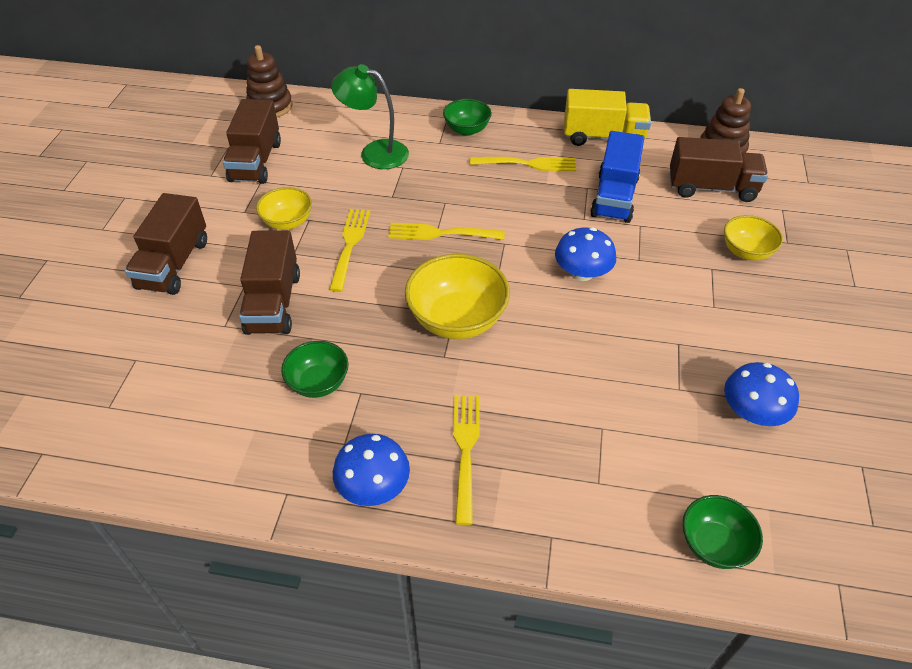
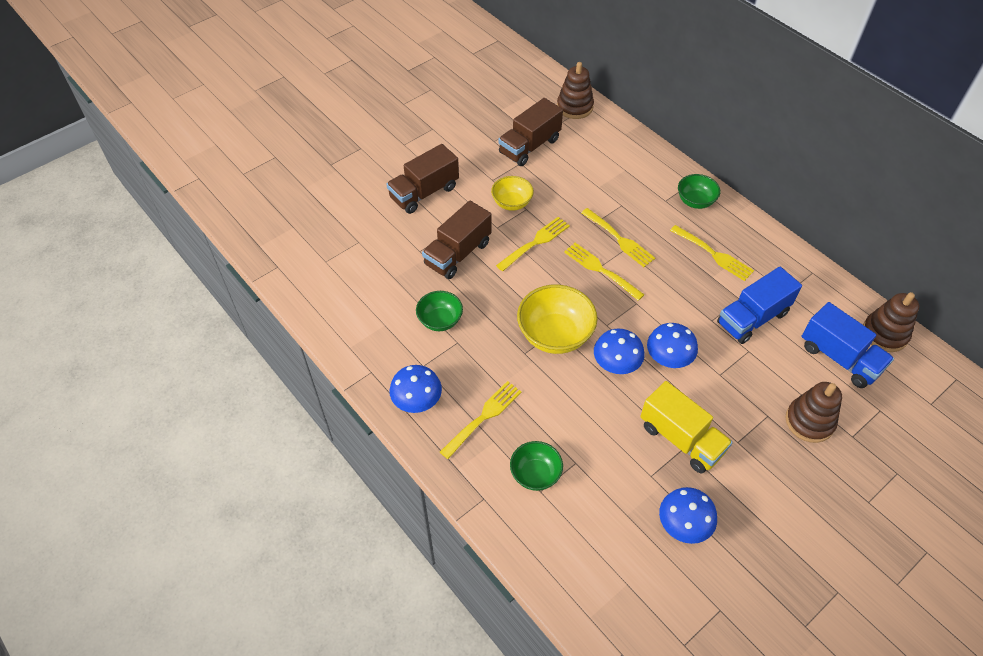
camera: 40 degrees right, 5 degrees up
green lamp [331,64,409,169] -> none
yellow truck [564,89,651,146] -> yellow truck moved to [640,381,733,473]
brown truck [670,137,768,202] -> blue truck [802,302,894,388]
green bowl [683,495,763,569] -> green bowl moved to [510,441,563,491]
yellow bowl [724,215,783,261] -> brown stacking toy [786,382,842,443]
none -> yellow fork [581,208,655,267]
none -> blue mushroom [594,328,645,374]

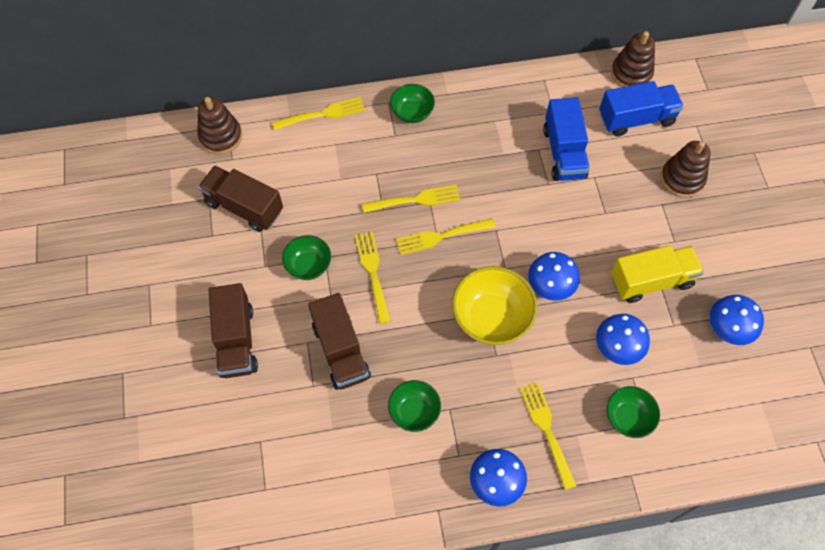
camera: 60 degrees left, 10 degrees up
yellow bowl [491,176,534,211] -> green bowl [282,235,331,280]
brown truck [498,98,563,166] -> brown truck turned 135 degrees clockwise [198,166,283,232]
blue mushroom [647,323,698,368] -> blue mushroom moved to [596,314,650,365]
yellow fork [670,225,754,281] -> yellow fork moved to [272,97,365,130]

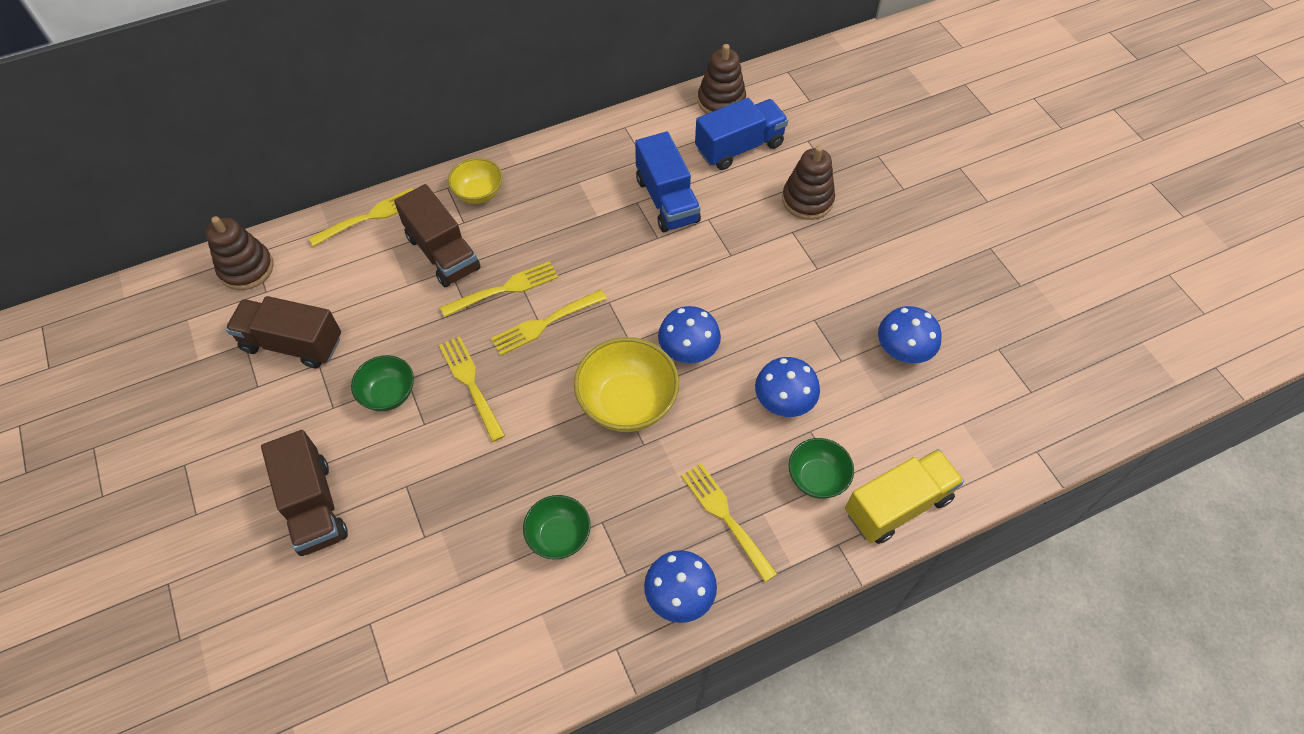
camera: 15 degrees left, 5 degrees down
brown truck [308,293,371,390] -> brown truck moved to [394,184,481,287]
green bowl [390,84,435,123] -> yellow bowl [448,158,502,204]
yellow truck [611,245,704,303] -> yellow truck moved to [845,449,964,544]

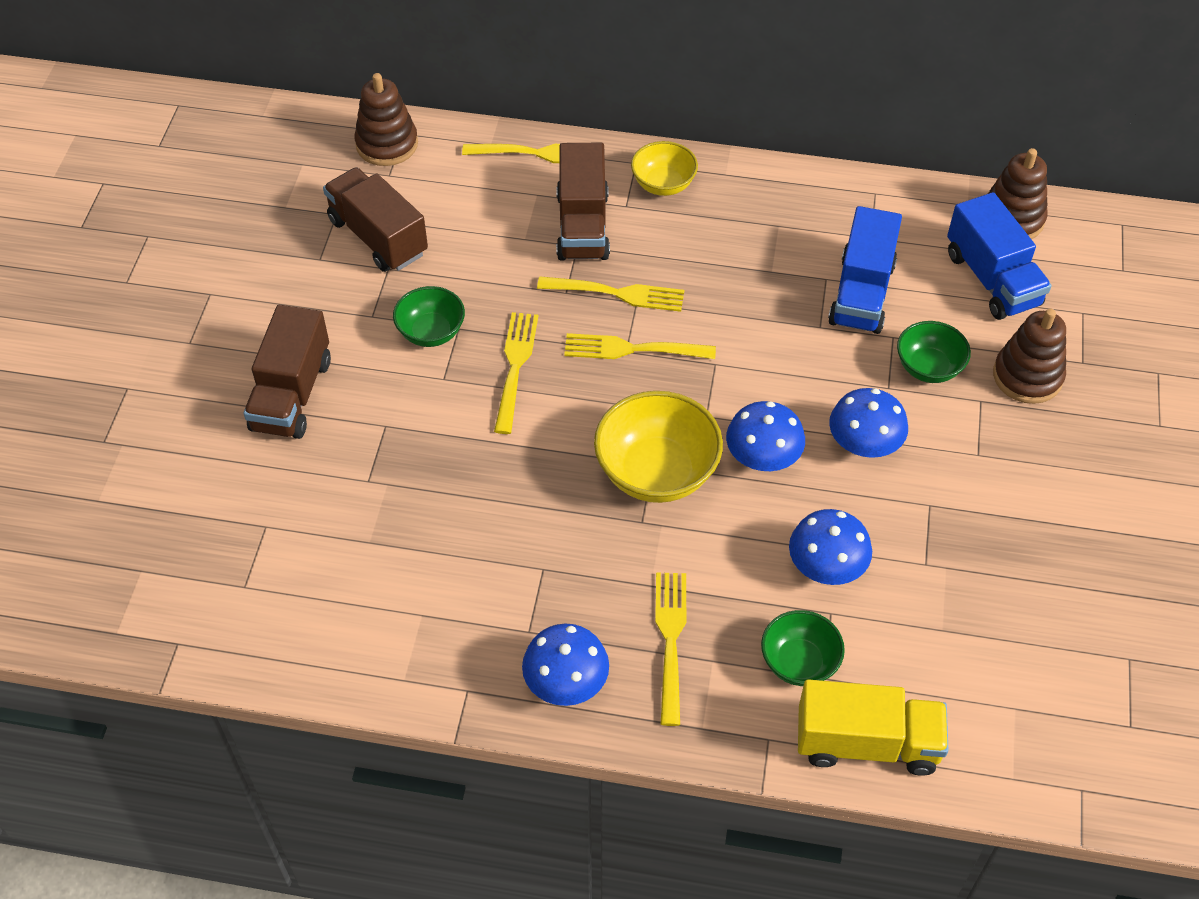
camera: 35 degrees right, 5 degrees down
green bowl [523,495,591,559] -> green bowl moved to [897,321,971,383]
blue truck [695,98,788,170] -> blue truck turned 60 degrees clockwise [947,192,1052,320]
blue mushroom [878,306,942,363] -> blue mushroom moved to [829,388,908,458]

